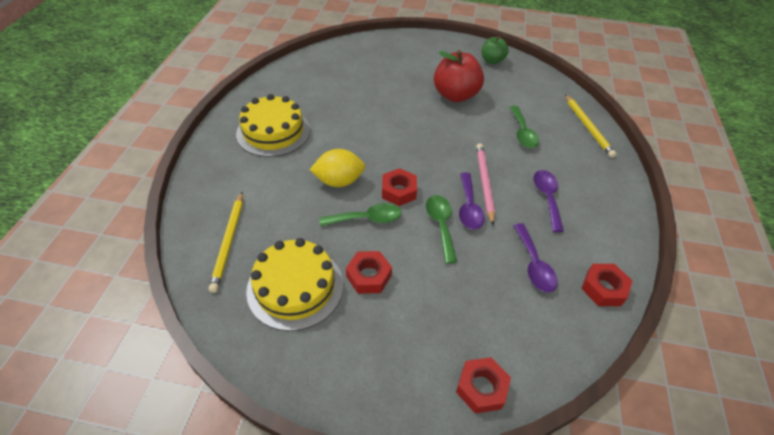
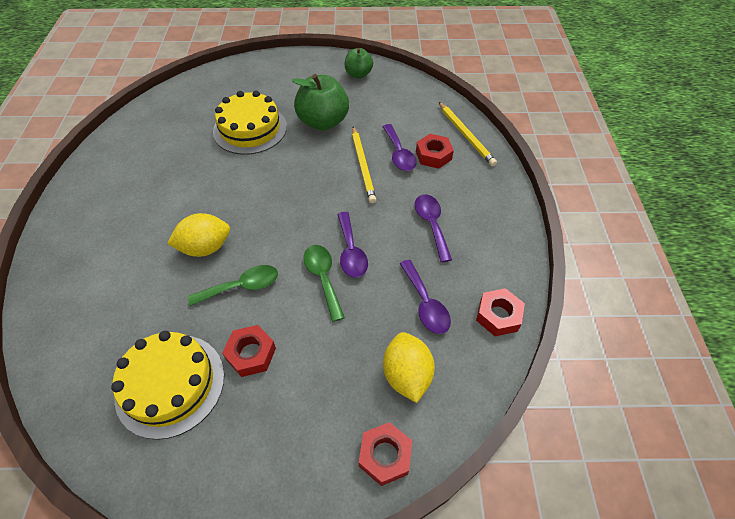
camera: 10 degrees left, 5 degrees up
yellow pencil [209,192,243,293] -> yellow pencil moved to [352,126,376,203]
yellow cake [236,94,310,157] -> yellow cake moved to [213,90,287,155]
red nut [382,168,417,206] -> red nut moved to [416,134,454,169]
red apple [434,50,484,102] -> green apple [292,74,349,131]
pink pencil [476,144,495,225] -> none
green spoon [510,106,539,148] -> purple spoon [382,124,417,171]
none -> yellow lemon [383,332,435,403]

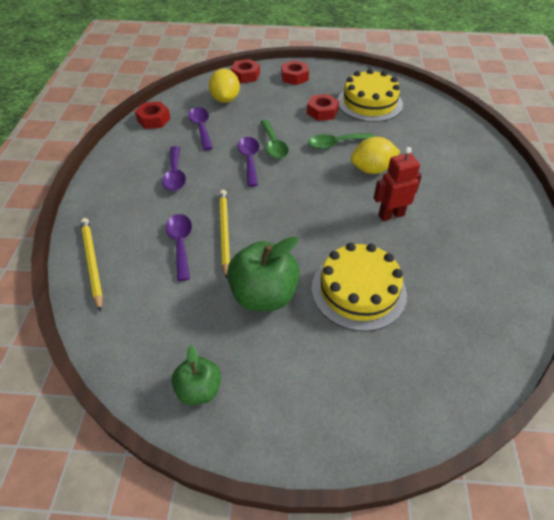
camera: 175 degrees left, 5 degrees down
red nut [416,134,454,169] -> red nut moved to [281,60,309,85]
none -> red robot [374,147,422,221]

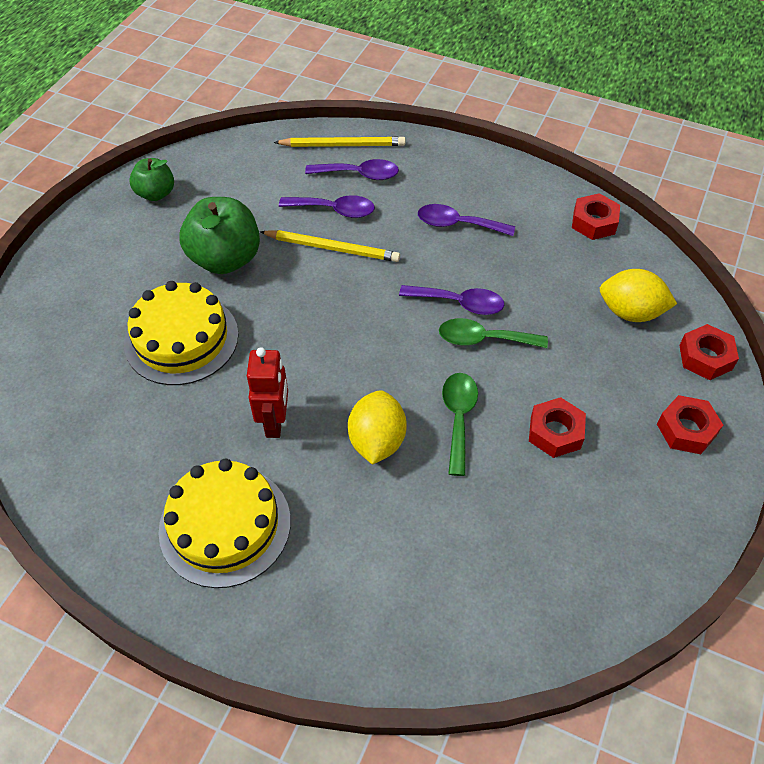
camera: 110 degrees right, 5 degrees up
purple spoon [188,107,213,150] -> purple spoon moved to [305,159,399,180]
yellow cake [337,69,403,122] -> yellow cake moved to [159,459,291,588]

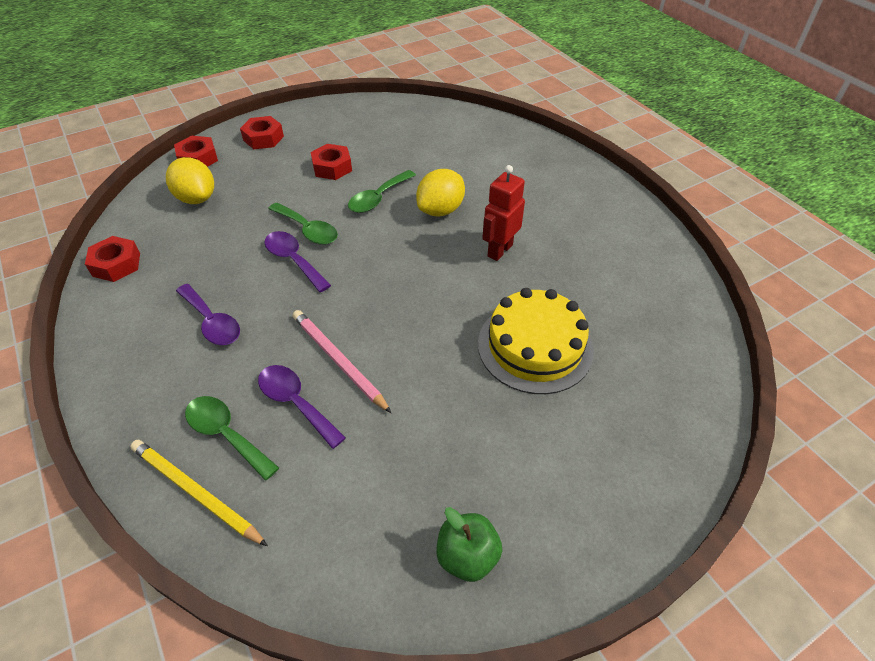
camera: 145 degrees left, 5 degrees down
yellow cake [159,459,291,588] -> none
green apple [179,197,260,274] -> none
yellow pencil [260,230,400,262] -> pink pencil [293,310,391,413]
purple spoon [305,159,399,180] -> green spoon [185,396,279,481]

